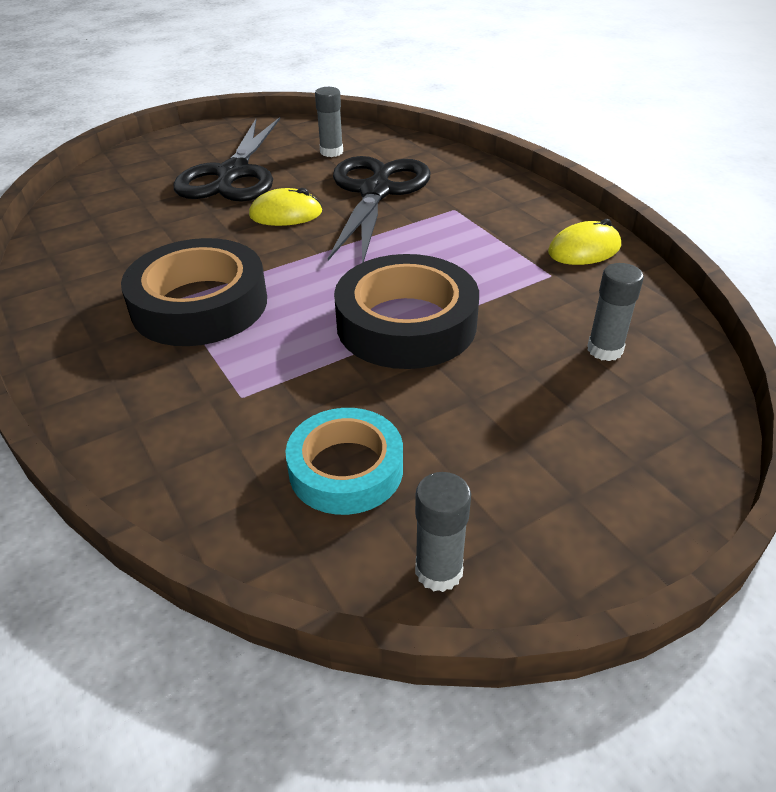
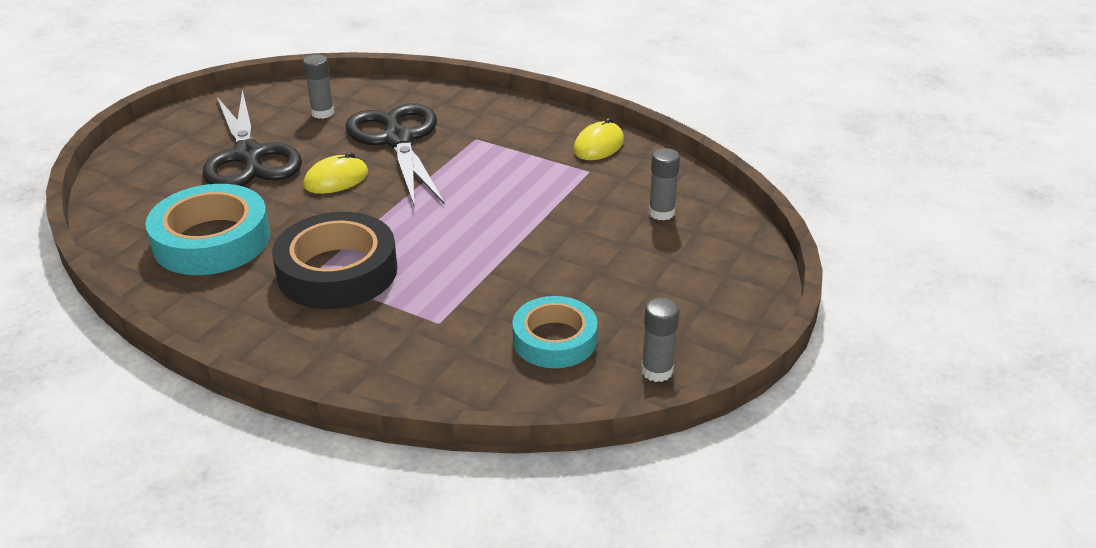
camera: 30 degrees left, 5 degrees down
black tape [334,254,479,369] -> none
none -> turquoise tape [145,184,270,275]

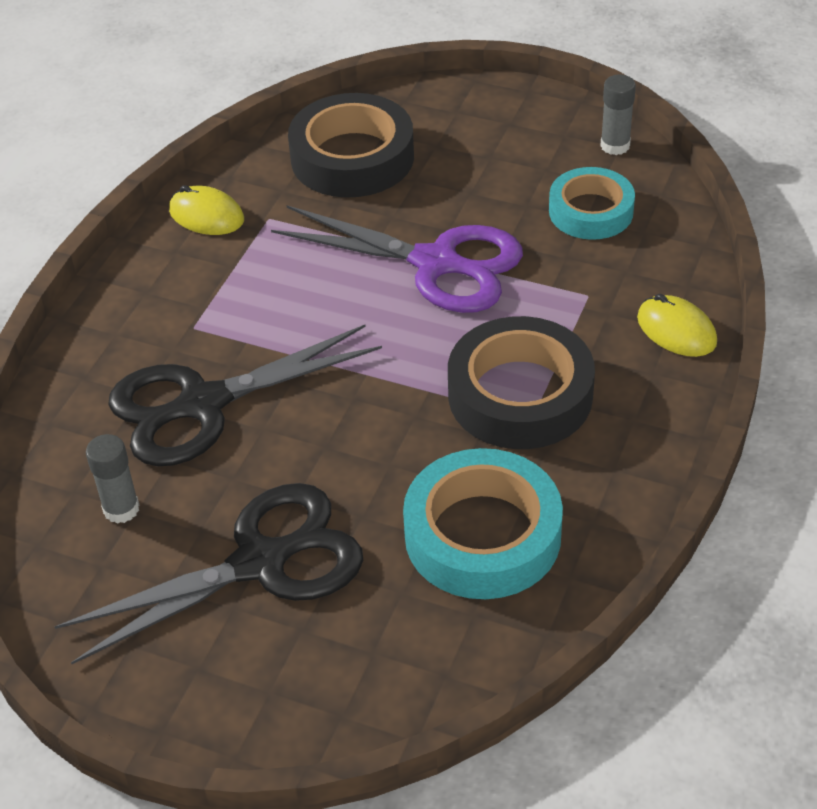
camera: 95 degrees left, 10 degrees up
yellow mouse [303,152,368,194] -> yellow mouse moved to [637,294,717,357]
grey glue stick [649,148,680,220] -> black tape [288,93,414,198]
none -> purple scissors [271,205,523,313]

